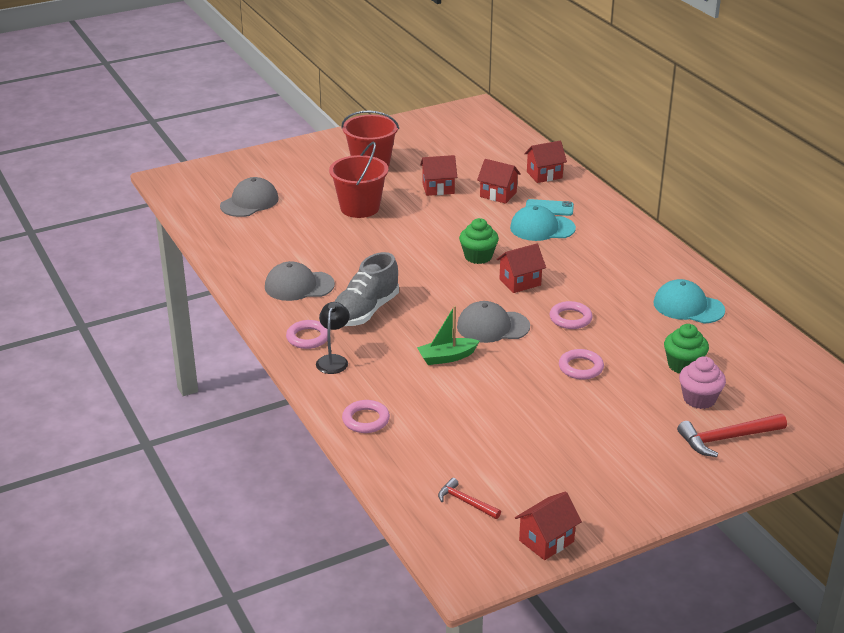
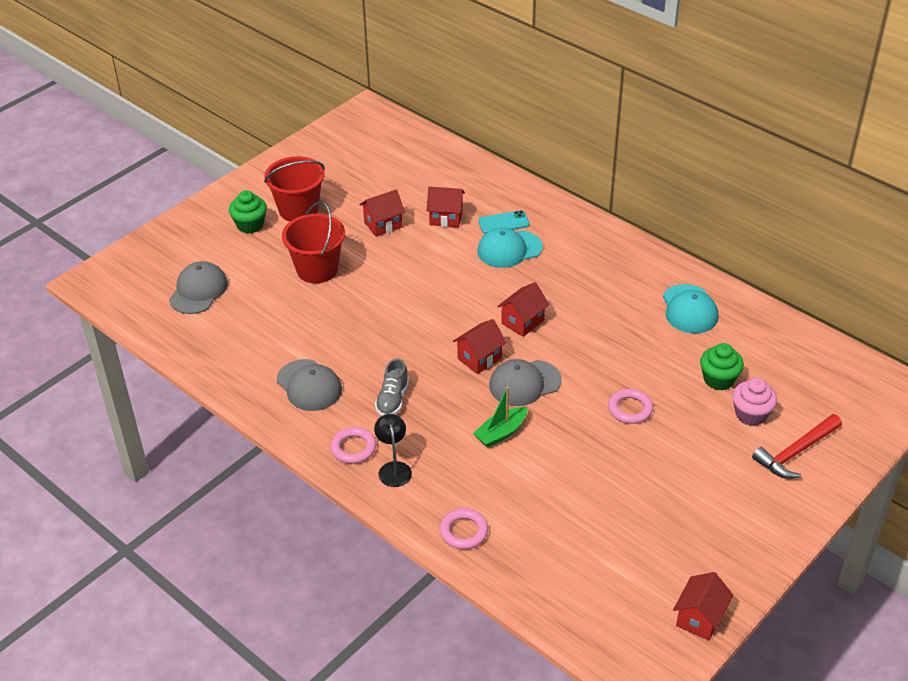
camera: 20 degrees left, 10 degrees up
grey cap [265,261,335,301] -> grey cap turned 105 degrees counterclockwise [277,359,342,411]
grey shoe [334,252,399,326] -> grey shoe [375,358,409,416], size x0.63
red hammer [438,478,501,519] -> none
green cupcake [459,218,499,264] -> green cupcake moved to [229,190,267,233]
red house [524,141,567,183] -> red house moved to [453,319,507,374]
pink ring [550,301,593,329] -> none
turquoise cap [653,279,725,323] -> turquoise cap turned 105 degrees counterclockwise [663,284,718,333]

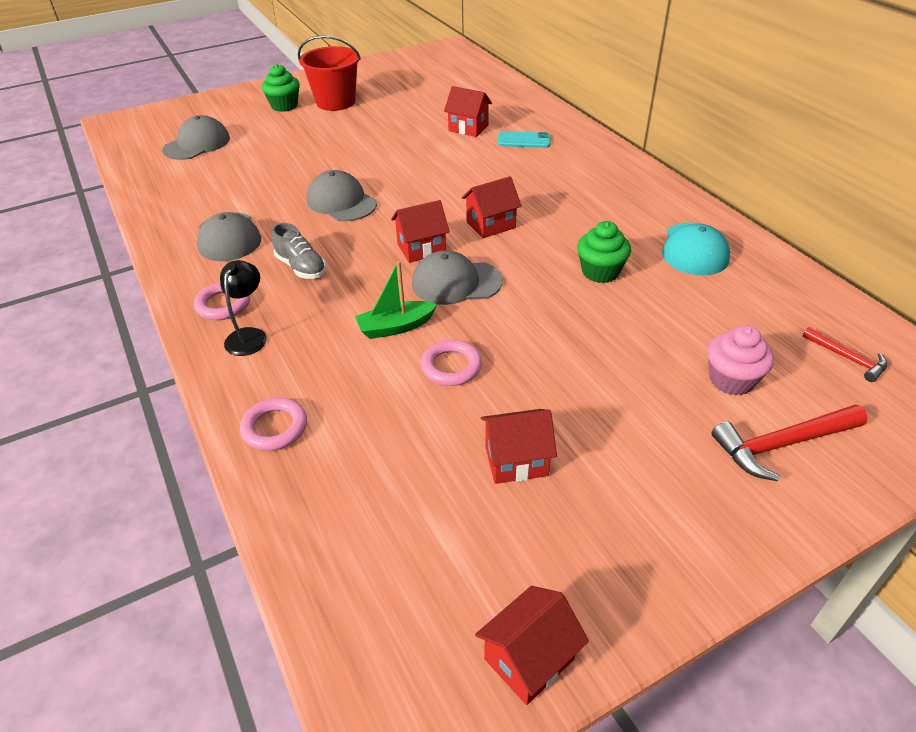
camera: 20 degrees right, 0 degrees up
red bucket [282,201,345,283] -> none
red house [359,189,405,237] -> red house moved to [481,409,557,484]
grey shoe [375,358,409,416] -> grey shoe turned 75 degrees counterclockwise [272,223,326,279]
turquoise cap [477,228,543,268] -> none
pink ring [608,389,653,424] -> pink ring moved to [421,340,482,386]
green cupcake [700,343,744,390] -> green cupcake moved to [577,221,631,283]
none -> grey cap [307,170,377,221]
none -> red hammer [803,327,887,382]

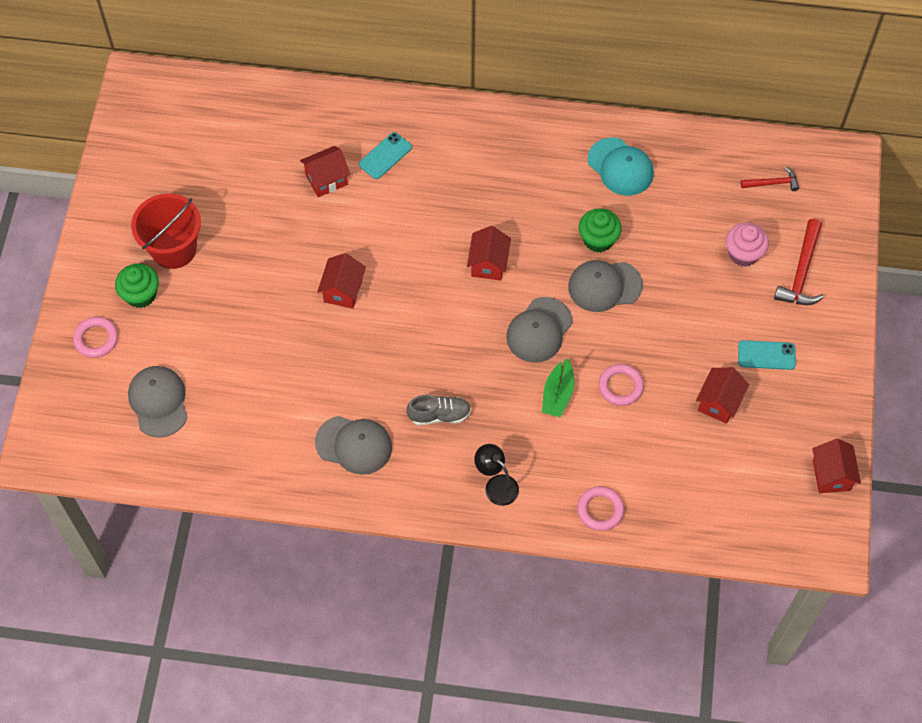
camera: 55 degrees left, 20 degrees up
pink ring [194,282,250,320] -> pink ring moved to [73,317,118,358]
grey cap [307,170,377,221] -> grey cap moved to [568,260,643,312]
red house [391,200,450,263] -> red house moved to [317,253,366,309]
none -> turquoise phone [738,340,796,370]

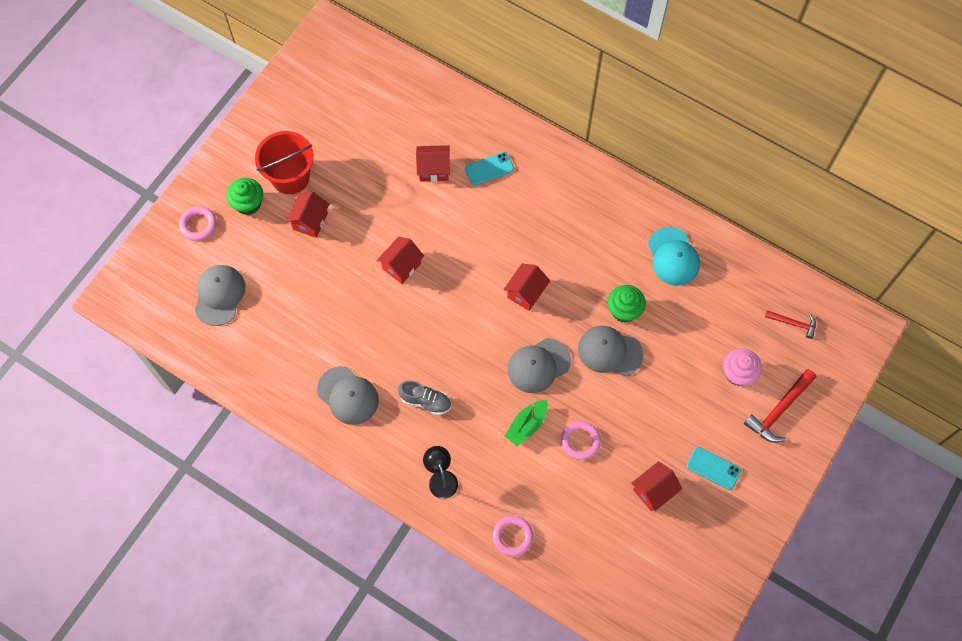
camera: 25 degrees right, 5 degrees up
red house [812,439,861,493] -> red house moved to [286,191,329,238]

